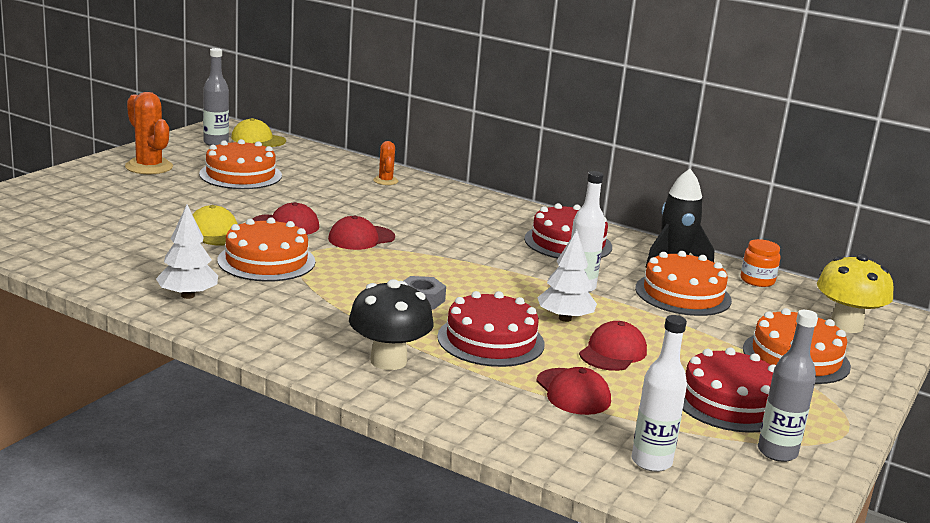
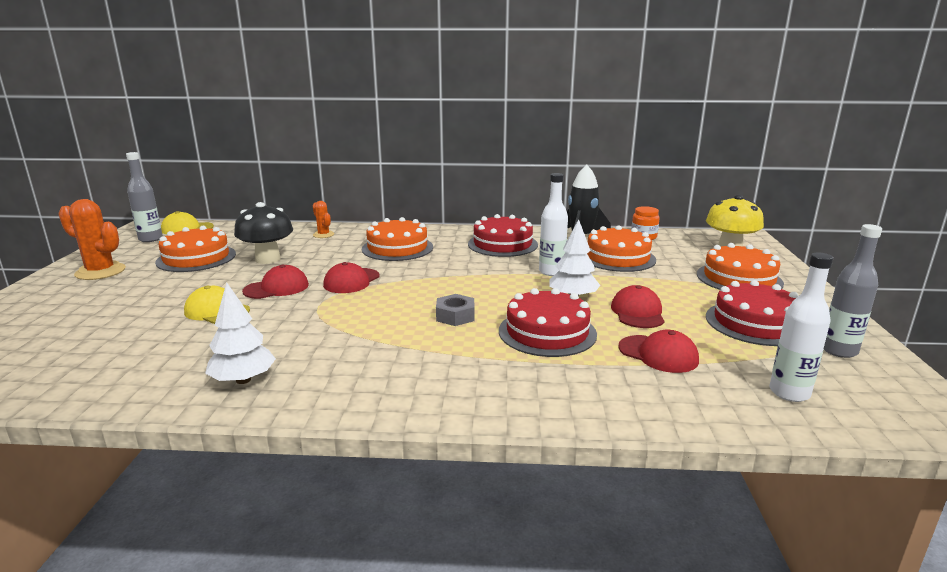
camera: 25 degrees left, 0 degrees up
orange cake [217,217,315,282] -> orange cake moved to [362,217,433,261]
black mushroom [349,279,434,370] -> black mushroom moved to [234,202,293,264]

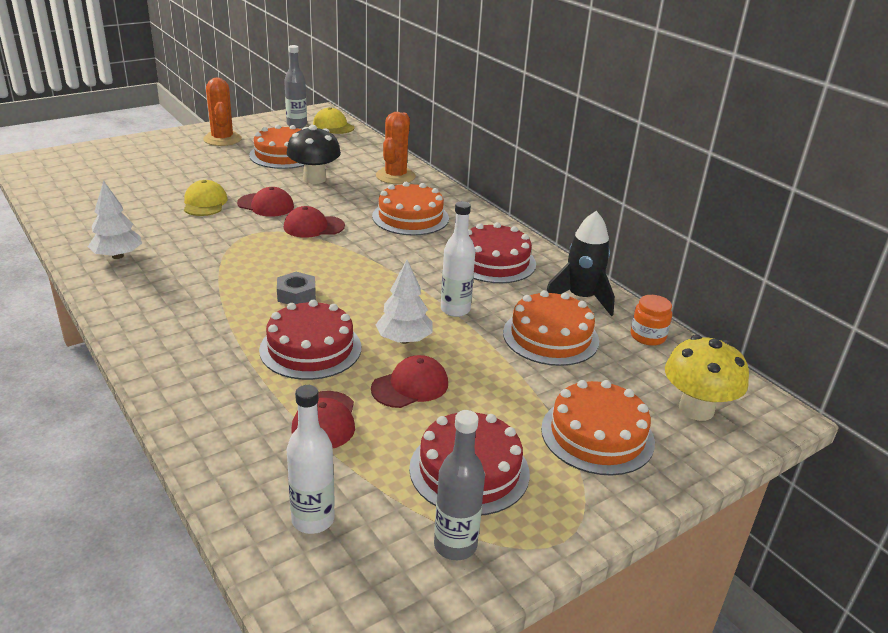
camera: 50 degrees right, 10 degrees up
orange cactus [313,201,334,238] -> orange cactus [376,112,416,184], size x1.81

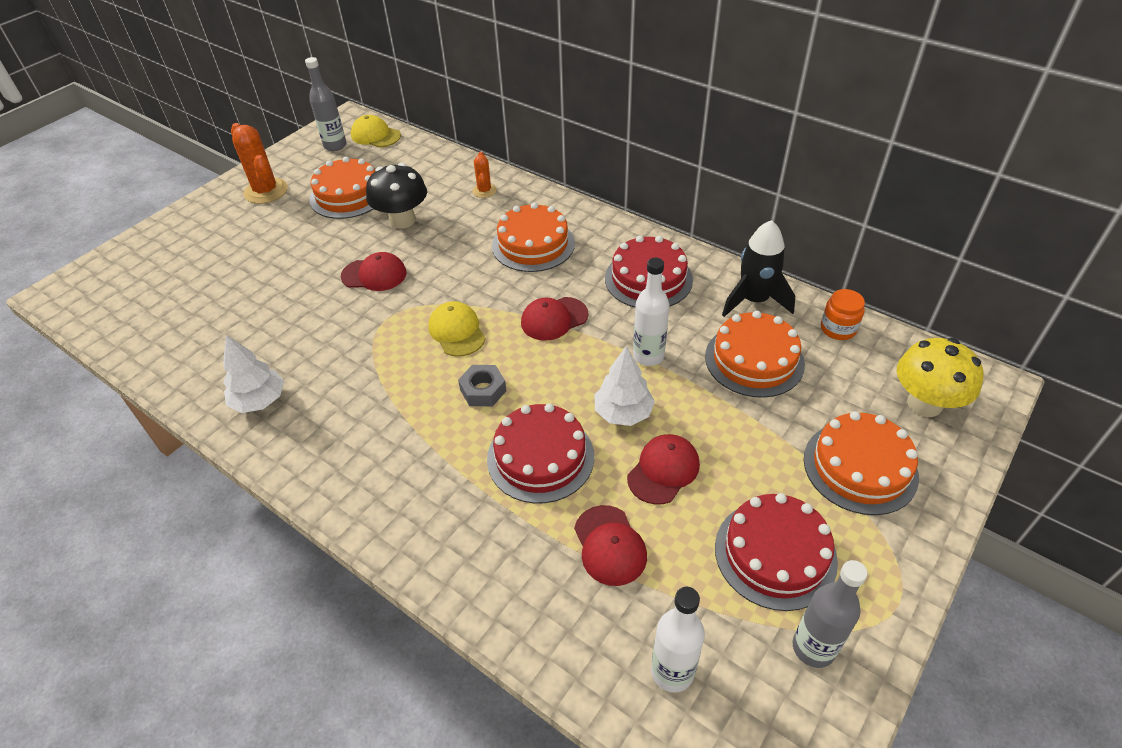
camera: 15 degrees left, 15 degrees up
yellow cap [184,180,228,216] -> yellow cap moved to [428,301,486,356]
red cap [284,206,345,238] -> red cap moved to [521,297,589,341]
orange cactus [376,112,416,184] -> orange cactus [473,152,497,198], size x0.55

